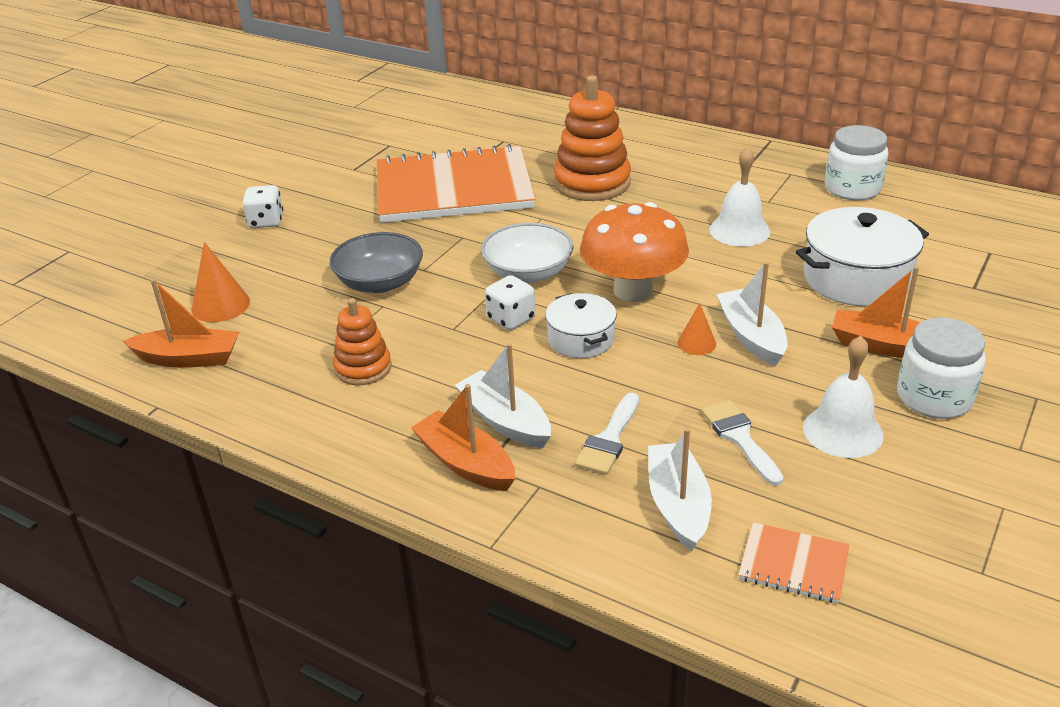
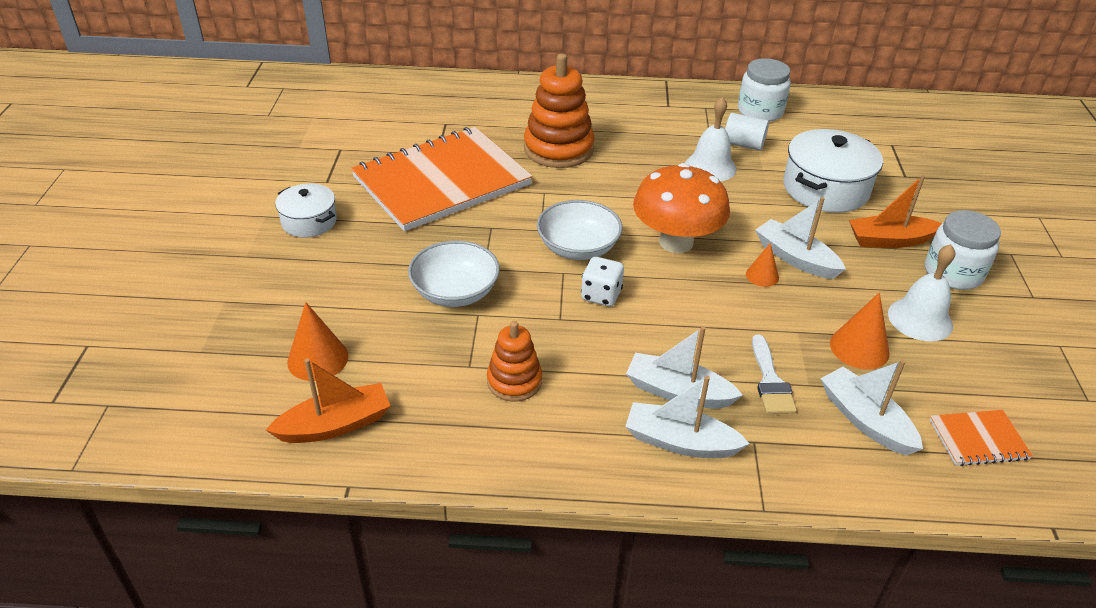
camera: 30 degrees left, 5 degrees up
white dice [243,185,283,228] -> none
grey bowl [330,232,423,293] -> white bowl [408,241,500,307]
orange boat [411,384,515,491] -> white boat [625,376,750,458]
white pot [545,293,617,358] -> white pot moved to [275,183,337,238]
white brush [701,400,783,486] -> orange cone [830,292,890,369]
none -> white cylinder [725,113,769,151]

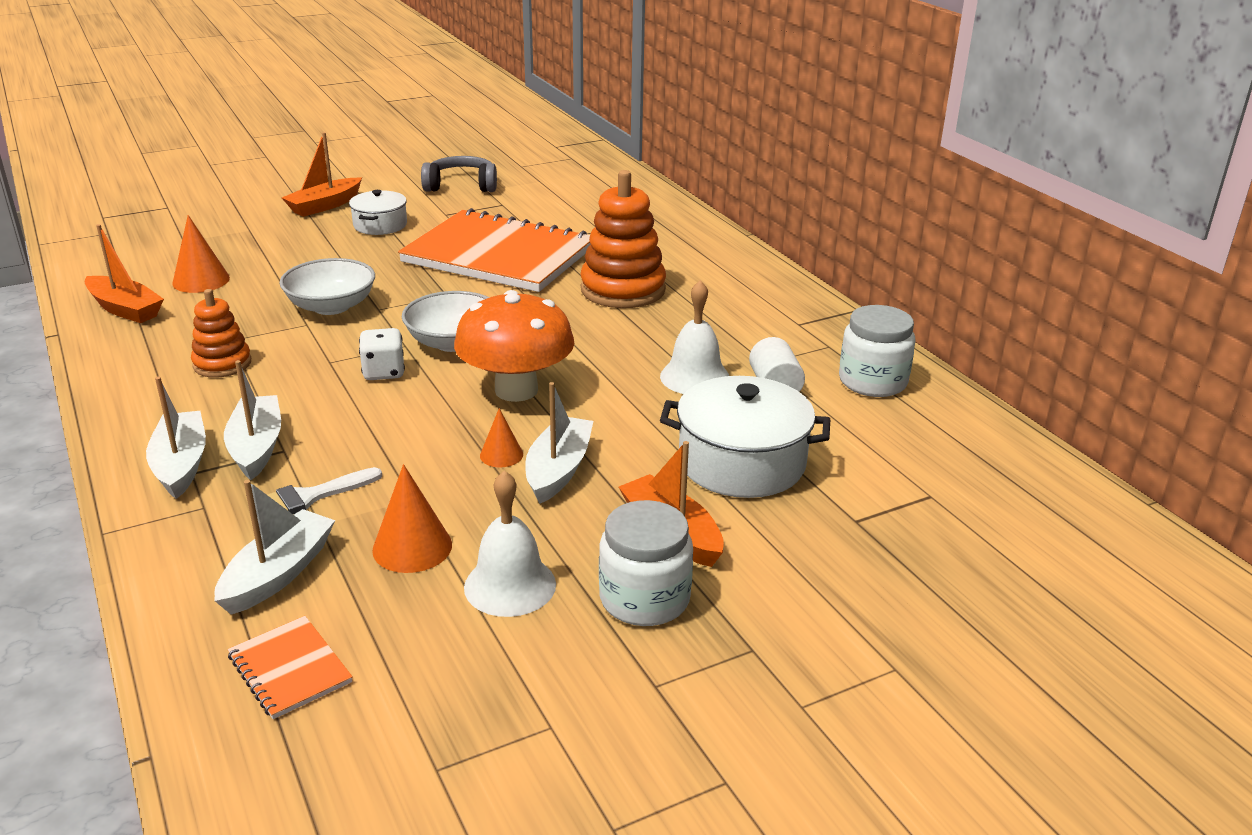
camera: 60 degrees right, 10 degrees down
none -> orange boat [282,132,362,217]
none -> grey headphones [421,156,497,192]

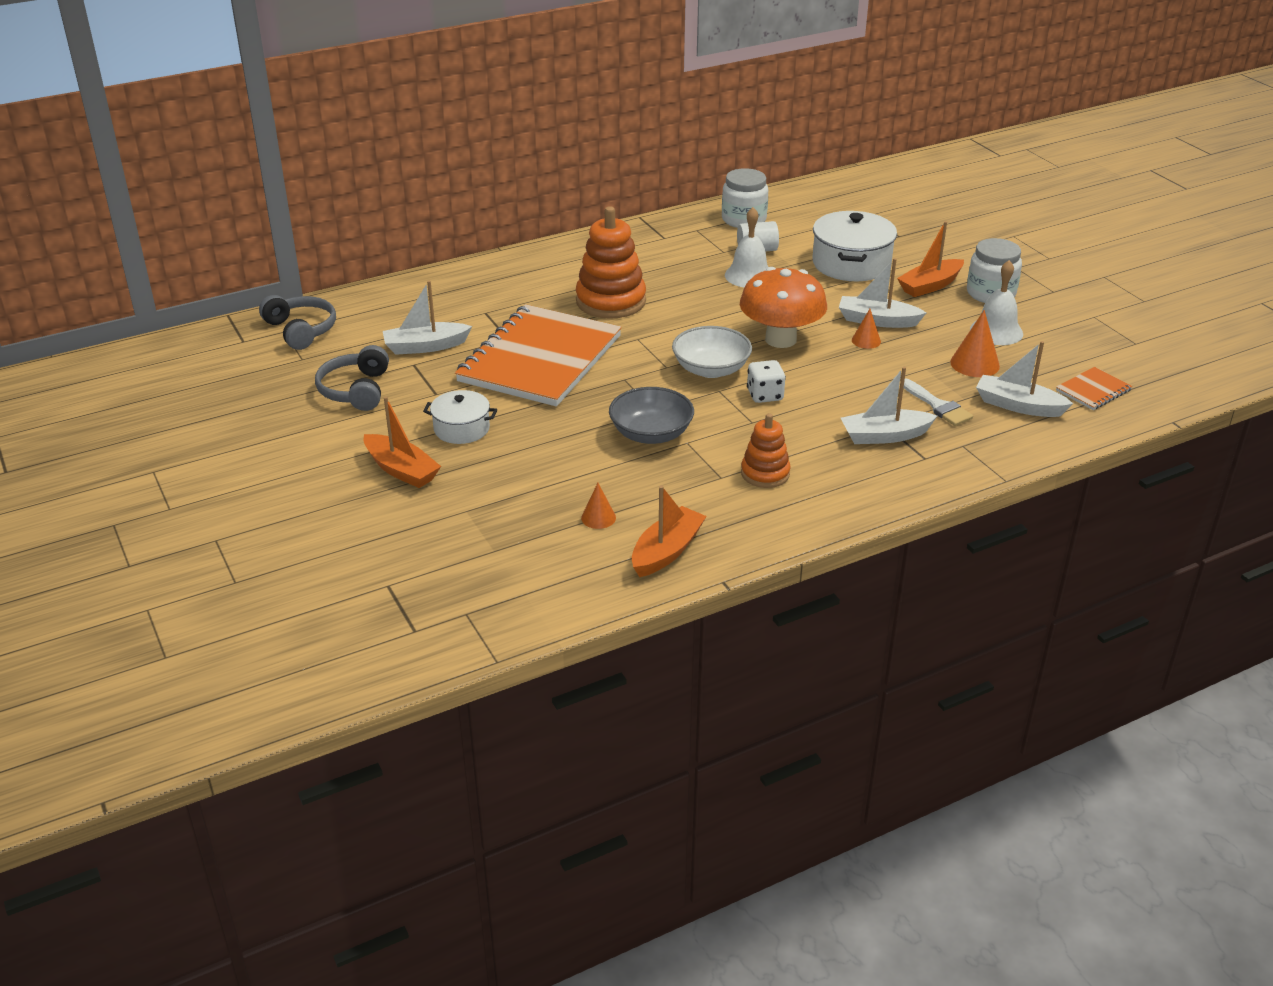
camera: 90 degrees left, 5 degrees up
white boat [146,377,206,499] -> white boat moved to [383,281,472,355]
orange cone [172,215,230,293] -> orange cone [581,483,616,529], size x0.62
white bowl [280,258,375,315] -> grey bowl [609,387,694,444]
none -> grey headphones [259,295,336,350]

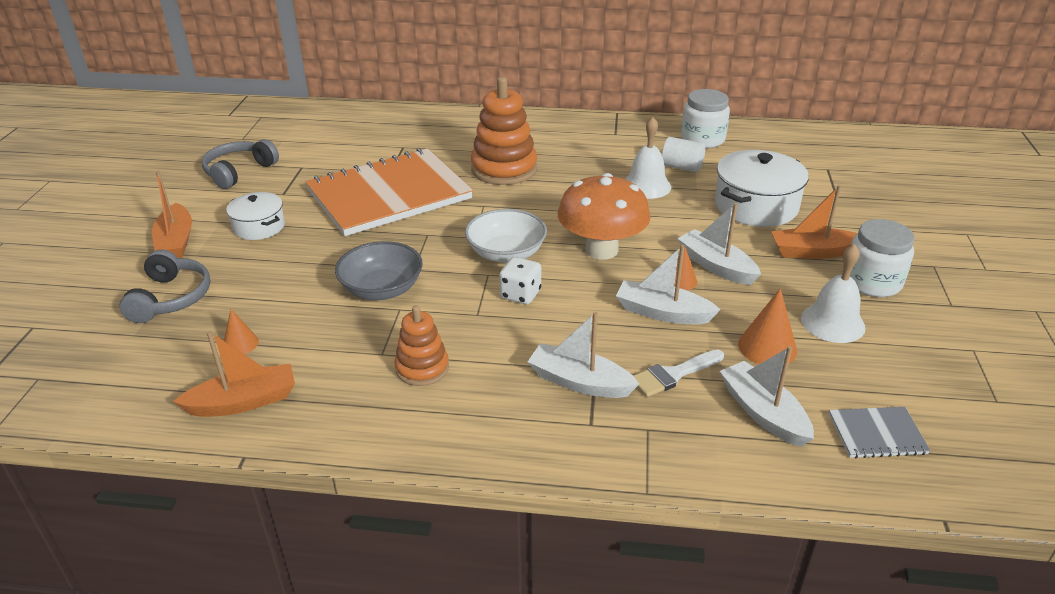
camera: 35 degrees right, 0 degrees up
grey headphones [259,295,336,350] -> grey headphones moved to [119,250,211,323]
white boat [383,281,472,355] -> white boat moved to [616,245,720,324]
white brush [904,379,973,426] -> white brush turned 60 degrees clockwise [633,349,724,397]
orange notebook [1056,367,1132,410] -> grey notebook [829,407,931,458]

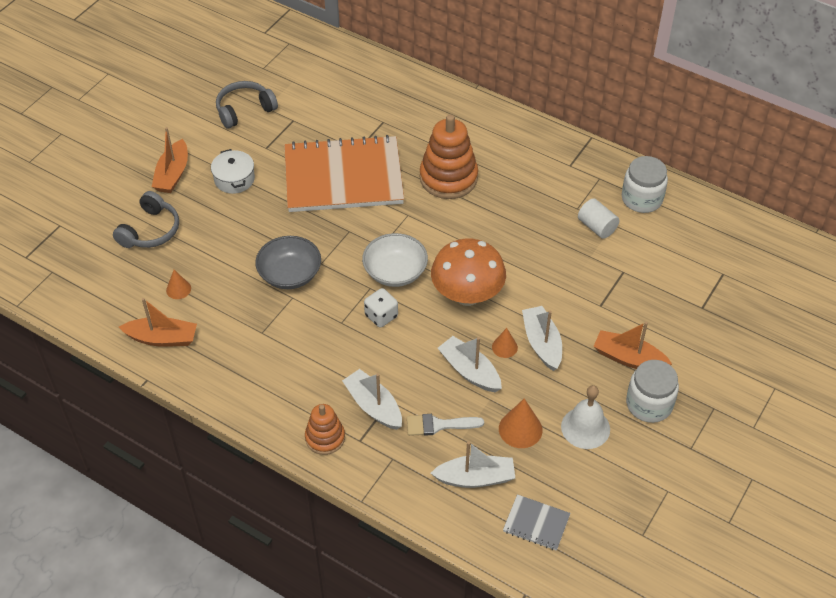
camera: 25 degrees right, 15 degrees up
orange stacking toy [394,305,449,386] -> orange stacking toy moved to [305,404,345,455]
white bell [625,117,671,199] -> none
white pot [715,150,809,227] -> none
white boat [720,346,814,447] -> white boat turned 90 degrees clockwise [431,441,515,488]

